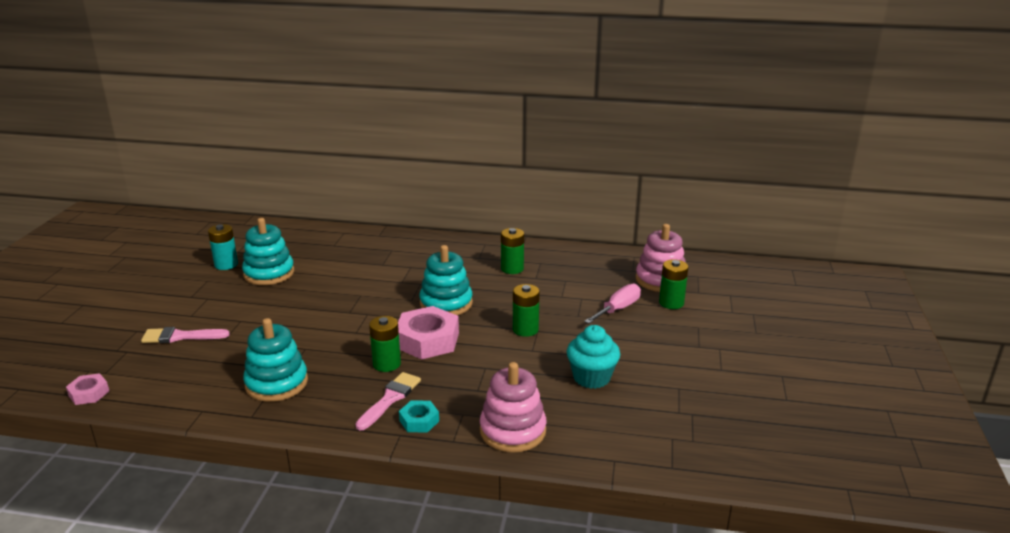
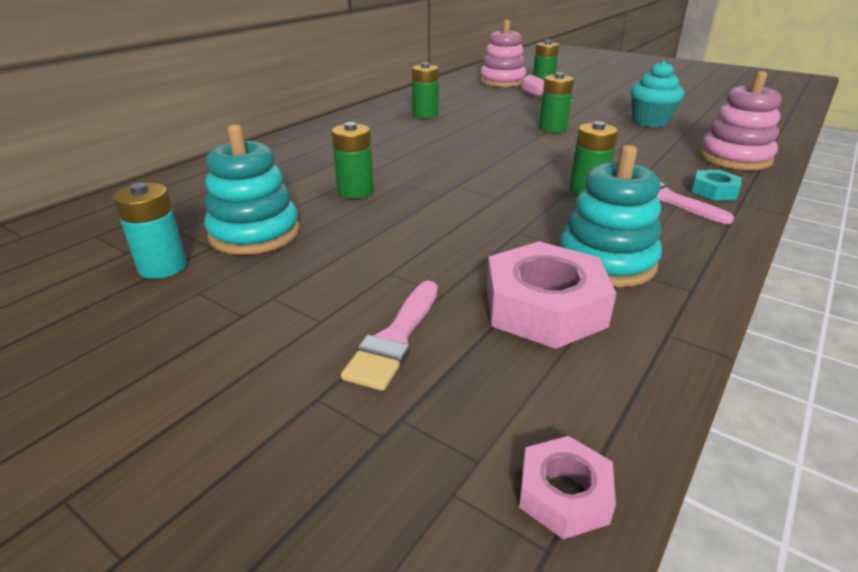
camera: 65 degrees left, 5 degrees up
pink nut [398,306,459,360] -> pink nut moved to [487,241,616,349]
turquoise stacking toy [419,245,473,315] -> none
none -> green battery [332,122,374,199]

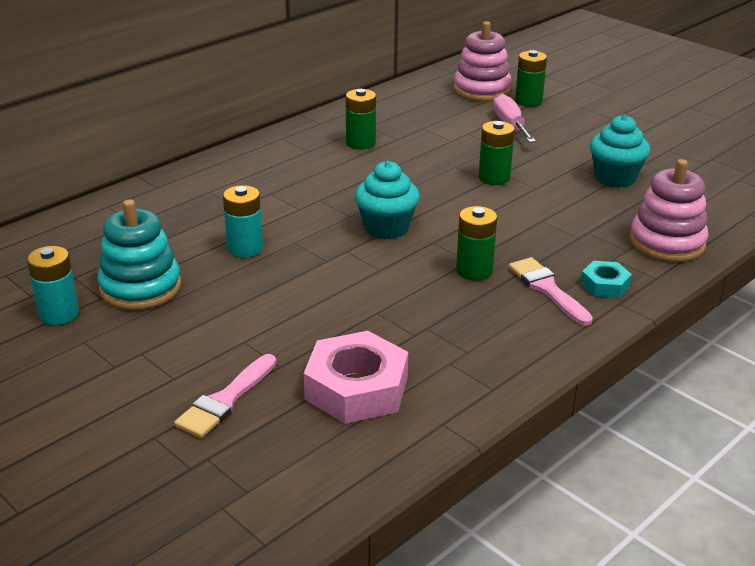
camera: 10 degrees right, 0 degrees up
green battery [332,122,374,199] -> turquoise battery [223,185,263,257]
pink nut [519,436,616,539] -> none
turquoise stacking toy [559,145,662,287] -> none
none -> turquoise cupcake [355,161,420,240]

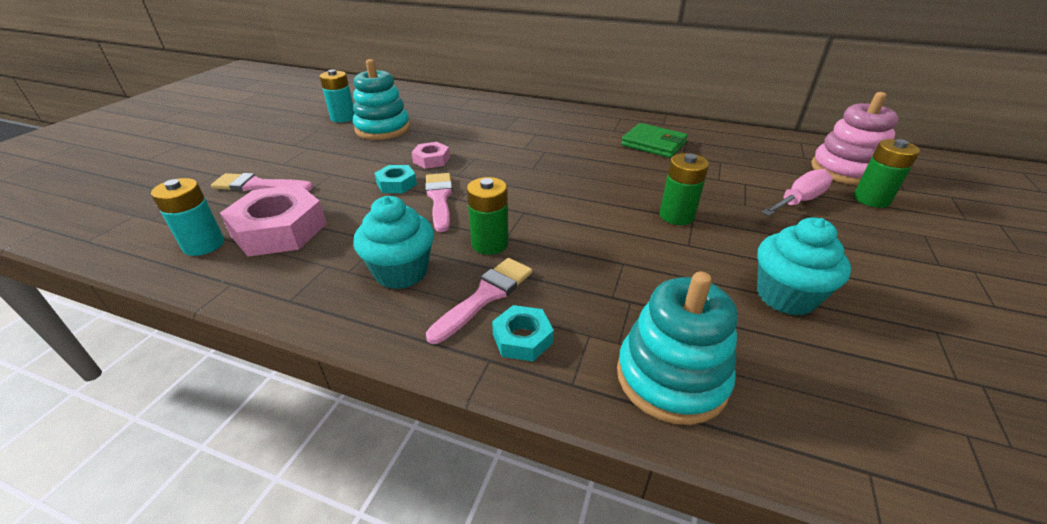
camera: 65 degrees right, 5 degrees up
turquoise battery [223,185,263,257] -> turquoise battery moved to [151,178,224,256]
green battery [346,89,376,150] -> green wallet [621,123,688,158]
turquoise cupcake [355,161,420,240] -> turquoise cupcake moved to [353,196,434,289]
pink stacking toy [629,159,709,262] -> turquoise stacking toy [617,272,738,425]
none -> turquoise nut [375,165,417,193]
none -> pink nut [411,142,450,169]
none -> pink brush [425,173,453,232]

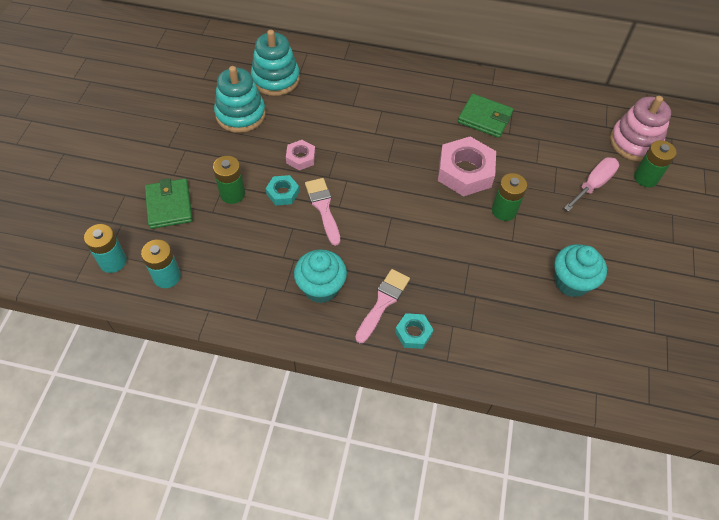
camera: 10 degrees left, 20 degrees up
pink brush [211,173,313,191] -> green wallet [145,178,193,229]
pink nut [220,185,327,257] -> pink nut moved to [438,136,496,196]
turquoise battery [320,69,355,122] -> turquoise battery moved to [84,224,127,273]
green battery [467,177,509,255] -> green battery moved to [213,156,245,204]
turquoise stacking toy [617,272,738,425] -> turquoise stacking toy moved to [251,30,300,96]

